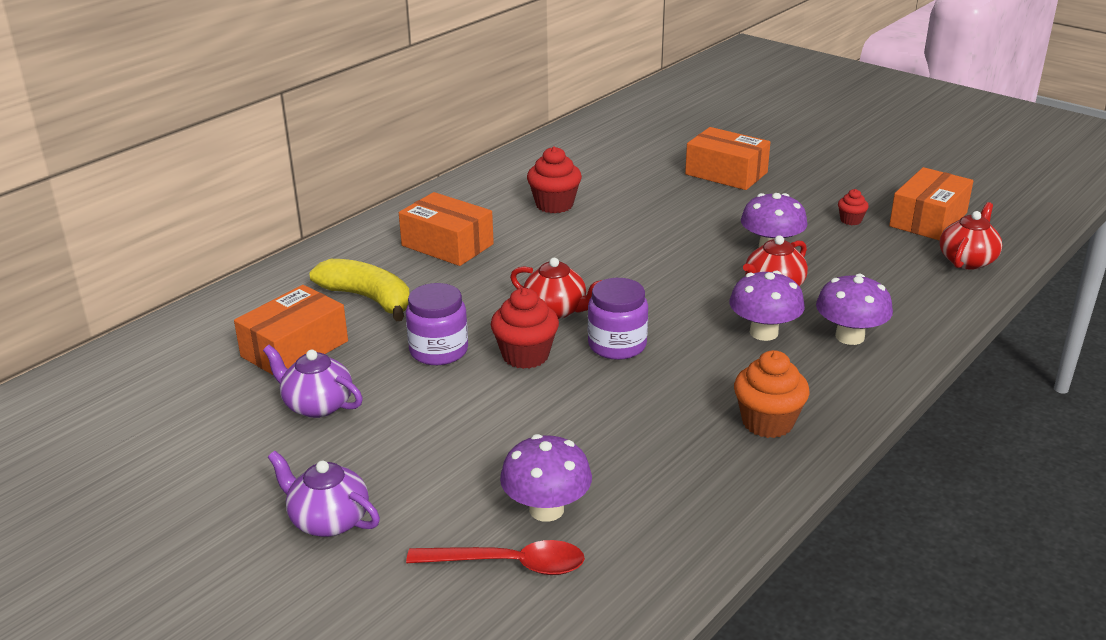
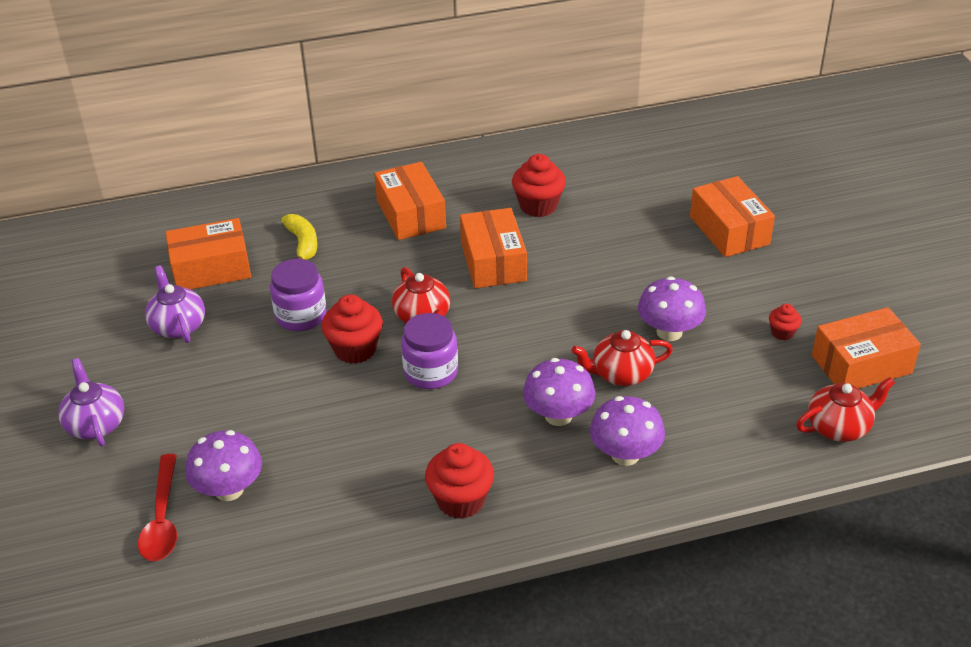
camera: 35 degrees right, 10 degrees up
yellow banana [309,259,410,321] -> yellow banana [281,214,317,260], size x0.66
red spoon [406,540,585,575] -> red spoon turned 45 degrees clockwise [138,454,177,561]
orange cupcake [734,350,810,438] -> red cupcake [425,443,494,519]
none -> orange box [460,208,527,288]

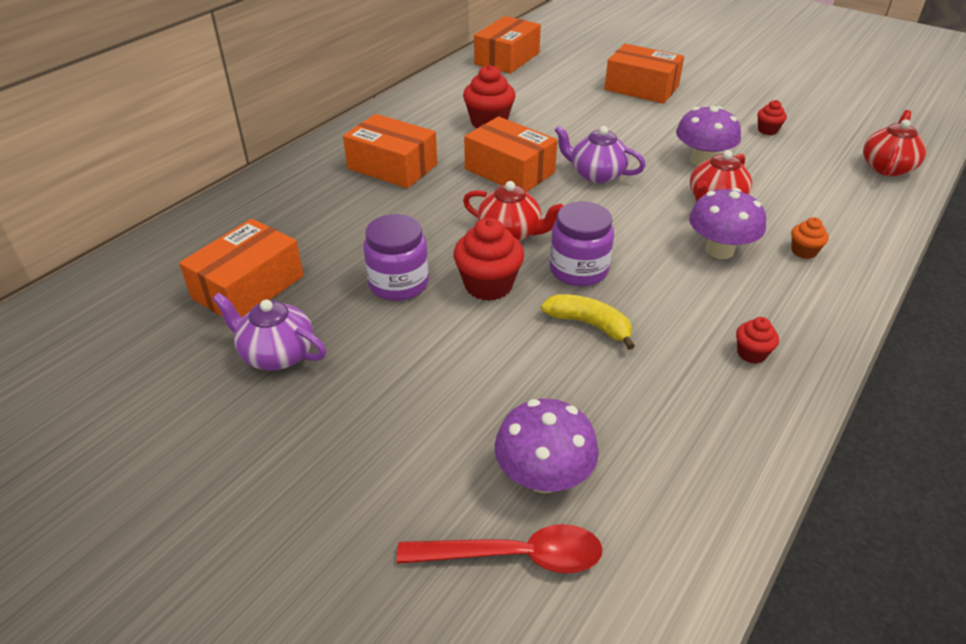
camera: 40 degrees left, 0 degrees up
purple teapot [58,358,124,447] -> purple teapot moved to [555,126,646,184]
red spoon [138,454,177,561] -> red spoon turned 45 degrees counterclockwise [397,524,603,573]
yellow banana [281,214,317,260] -> yellow banana moved to [541,294,635,350]
red cupcake [425,443,494,519] -> red cupcake [736,317,779,364], size x0.54
purple mushroom [590,396,665,466] -> orange cupcake [791,217,829,259]
orange box [812,307,921,389] -> orange box moved to [474,16,541,74]

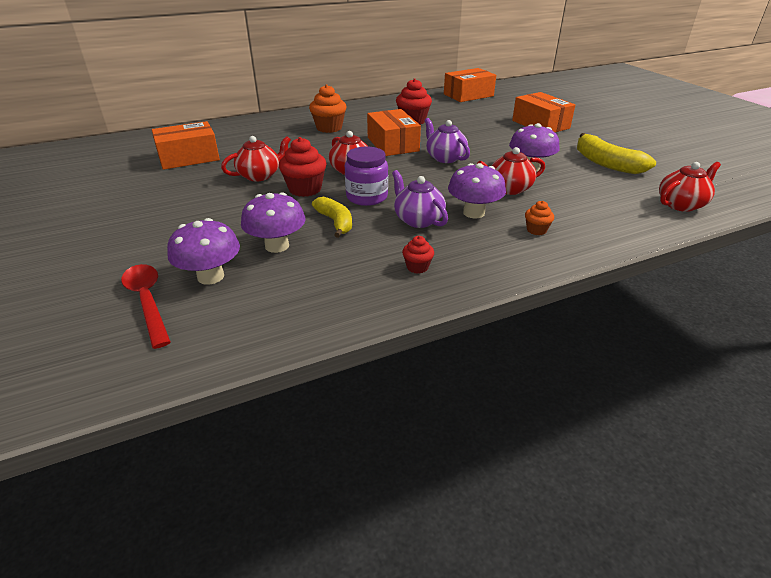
camera: 30 degrees right, 5 degrees down
purple teapot [212,293,326,371] -> purple teapot moved to [392,170,448,228]
orange box [343,114,437,189] -> orange cupcake [309,84,347,133]
purple jar [363,214,429,301] -> red teapot [221,136,291,181]
red spoon [397,524,603,573] -> red spoon turned 150 degrees counterclockwise [121,264,171,349]
red cupcake [757,100,787,135] -> yellow banana [577,133,656,174]
none -> purple mushroom [241,192,305,253]

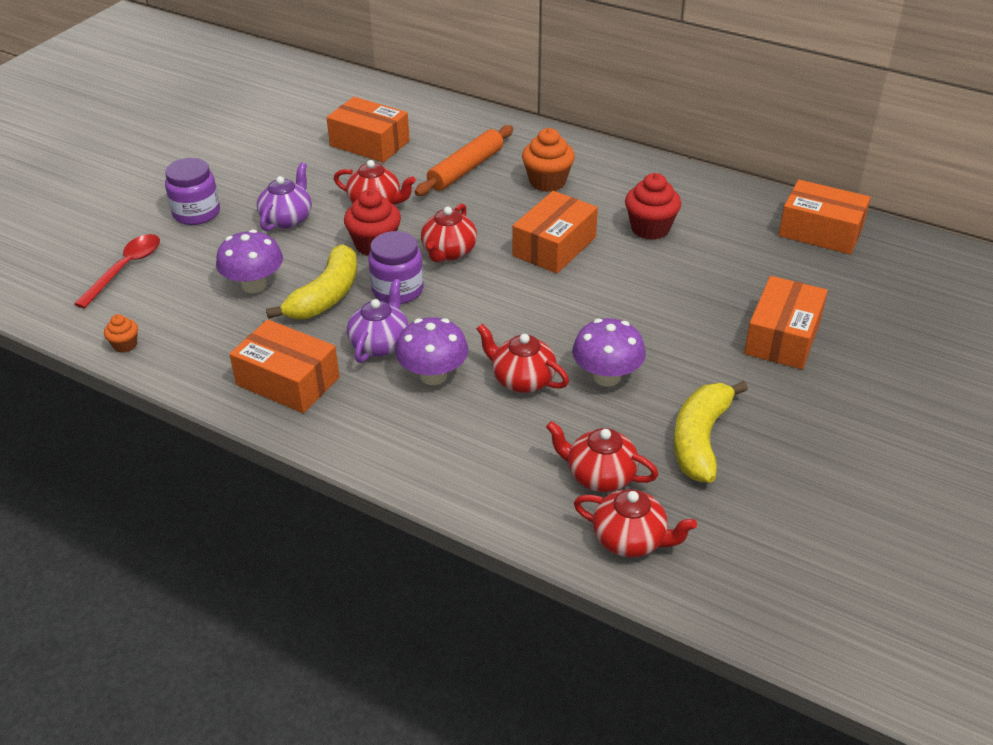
camera: 55 degrees right, 5 degrees up
purple mushroom [167,218,240,285] -> none
yellow banana [312,197,352,238] -> yellow banana [266,244,357,319], size x1.51
red cupcake [402,236,434,274] -> orange box [229,319,340,413]
purple teapot [425,118,470,163] -> purple teapot moved to [257,162,312,231]
orange cupcake [525,201,554,235] -> orange cupcake moved to [104,314,138,353]
none -> purple jar [165,158,220,225]
none -> orange rolling pin [415,125,513,196]
none -> red teapot [546,421,658,492]

